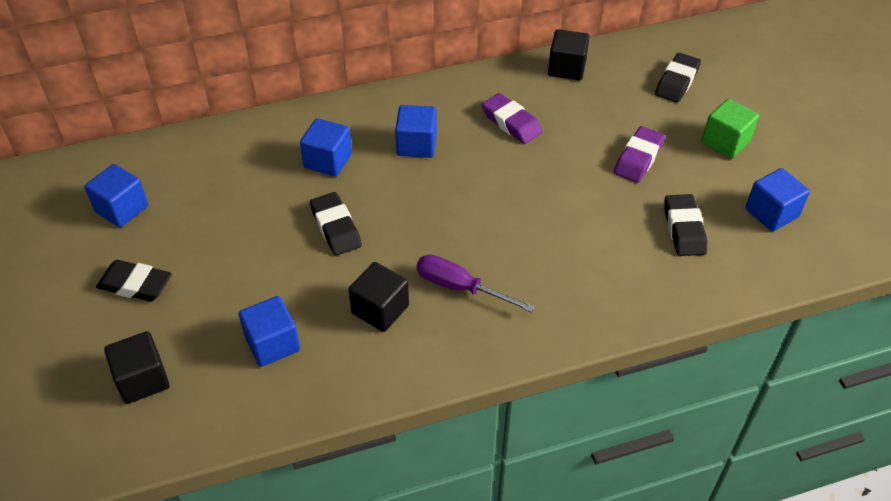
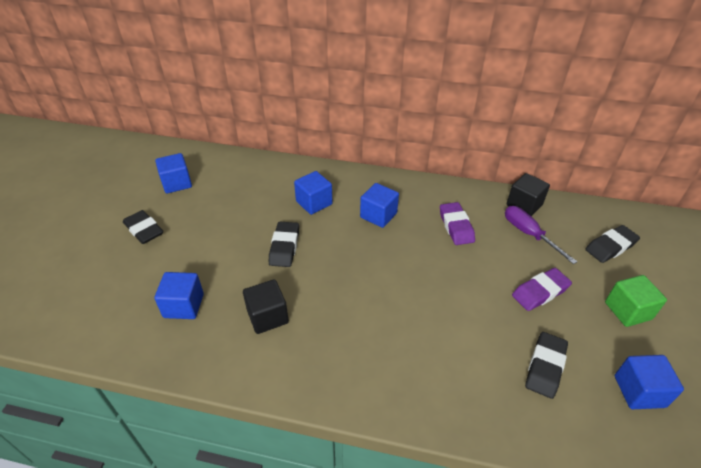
camera: 30 degrees right, 5 degrees down
black cube [104,331,170,404] -> none
purple screwdriver [416,254,535,312] -> purple screwdriver moved to [505,206,577,264]

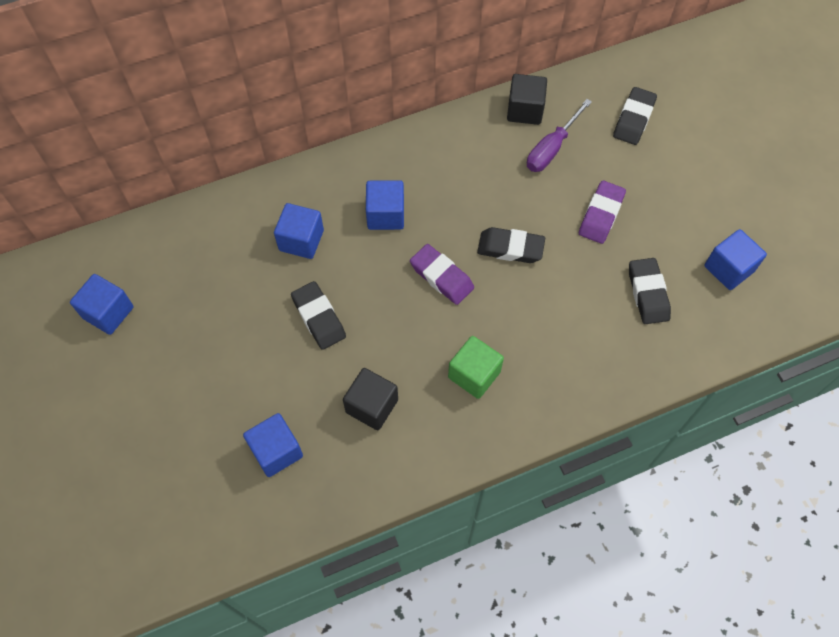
camera: 35 degrees left, 20 degrees up
black eraser [123,210,163,244] -> black eraser moved to [477,227,545,263]
purple eraser [440,202,475,245] -> purple eraser moved to [410,244,474,305]
purple screwdriver [505,206,577,264] -> purple screwdriver turned 75 degrees counterclockwise [527,99,592,172]
green cube [605,275,667,327] -> green cube moved to [448,336,504,399]

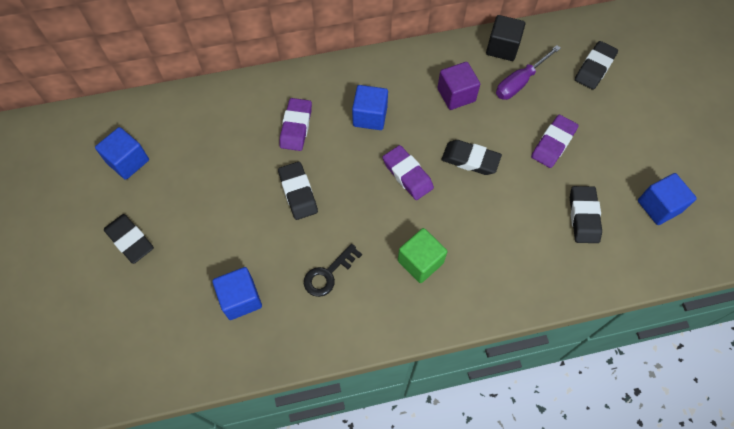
camera: 10 degrees right, 0 degrees up
blue cube [274,203,324,259] -> purple eraser [279,98,312,151]
black cube [343,368,398,430] -> black key [304,244,362,297]
none -> black eraser [104,214,154,264]
none -> purple cube [437,62,480,110]

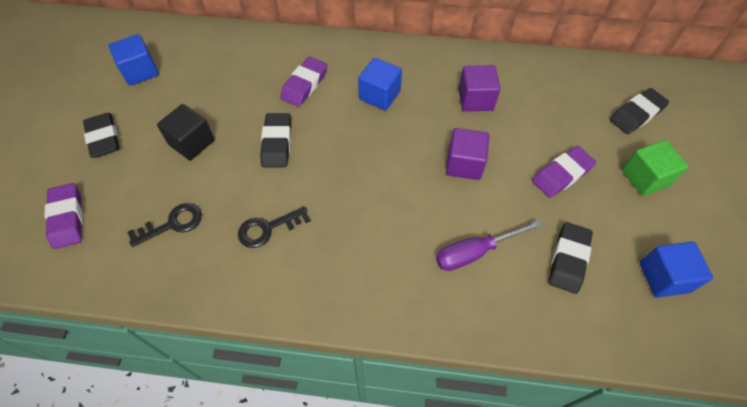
camera: 20 degrees right, 5 degrees down
blue cube [212,267,262,320] -> black key [127,203,202,247]
purple eraser [383,145,434,200] -> purple eraser moved to [45,183,83,249]
green cube [398,228,447,283] -> green cube moved to [622,140,688,196]
black eraser [442,140,502,175] -> purple cube [446,128,489,180]
black cube [486,15,525,61] -> black cube moved to [157,104,215,161]
purple screwdriver [496,45,561,100] -> purple screwdriver moved to [436,220,543,271]

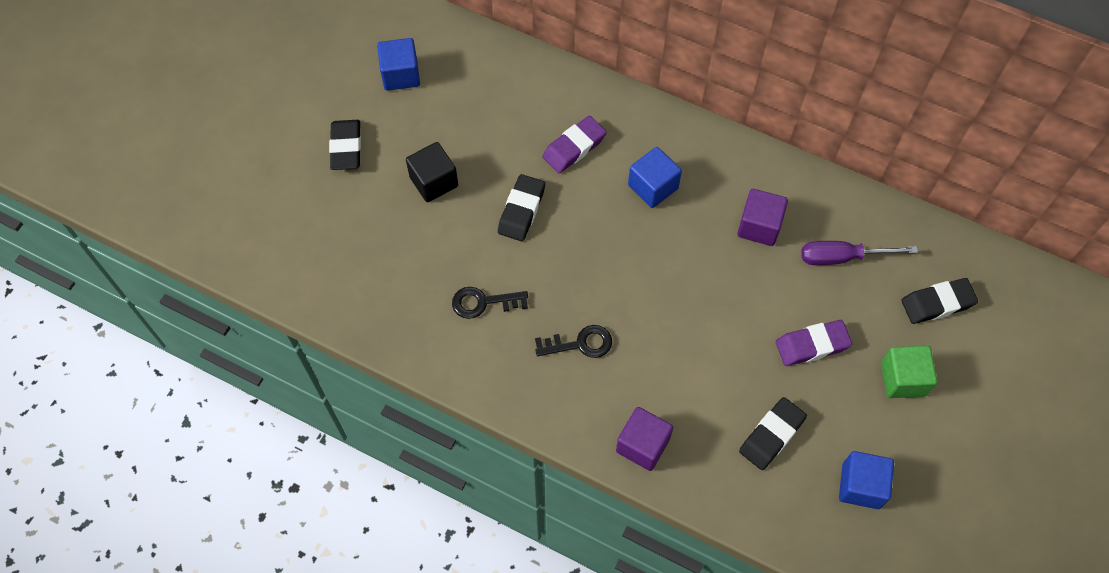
camera: 20 degrees right, 5 degrees up
purple eraser [45,183,83,249] -> none
black key [127,203,202,247] -> black key moved to [535,325,612,358]
purple screwdriver [436,220,543,271] -> purple screwdriver moved to [802,241,918,265]
purple cube [446,128,489,180] -> purple cube moved to [616,407,673,471]

